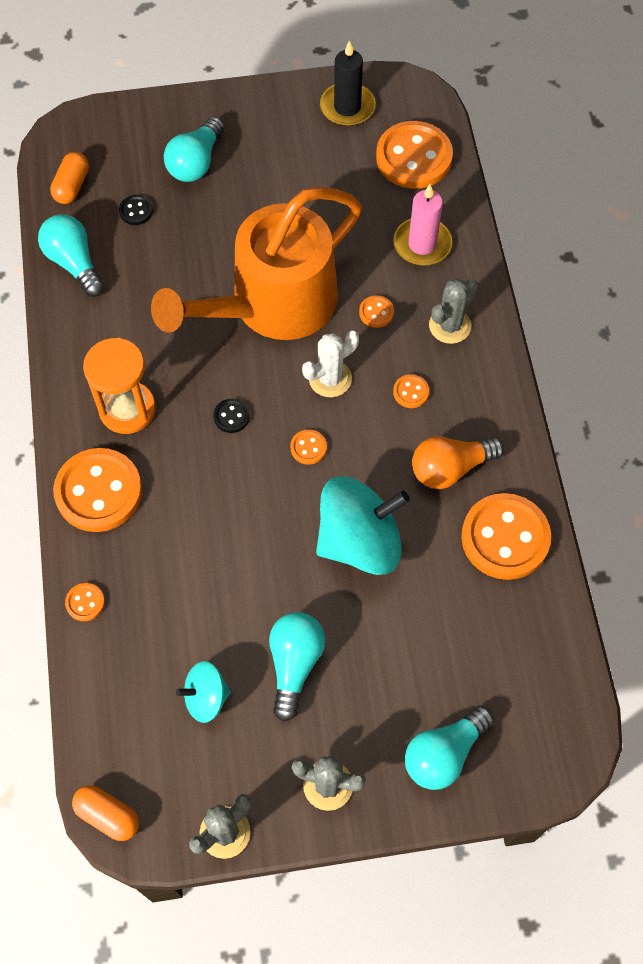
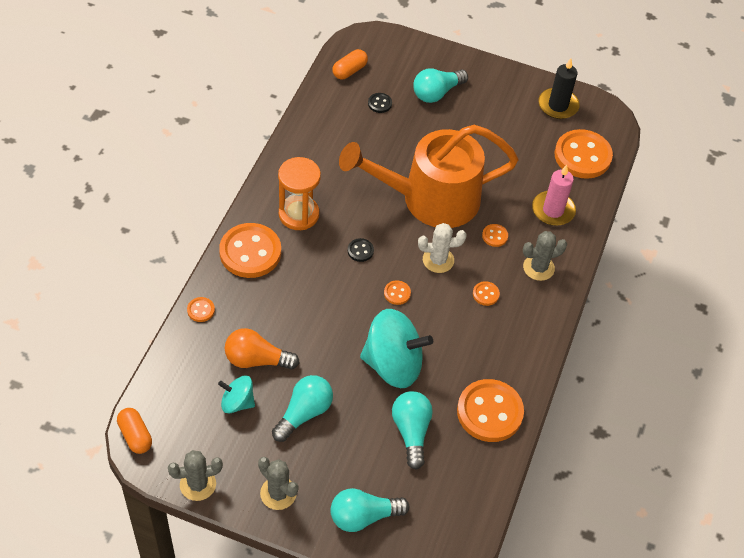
camera: 25 degrees right, 10 degrees down
turquoise light bulb [38,214,104,297] -> turquoise light bulb moved to [392,391,433,470]
orange light bulb [412,437,504,489] -> orange light bulb moved to [225,328,299,370]

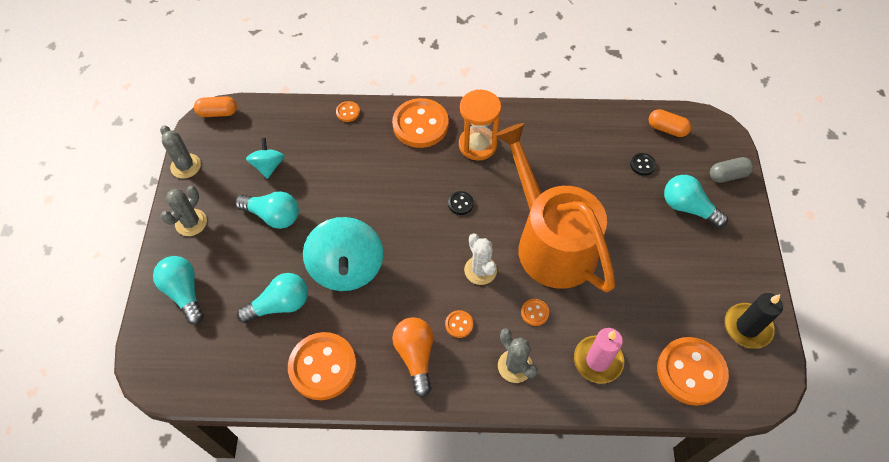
camera: 75 degrees right, 5 degrees up
orange capsule [117,408,152,454] -> orange capsule turned 45 degrees clockwise [194,96,237,117]
orange light bulb [225,328,299,370] -> orange light bulb moved to [392,317,434,397]
orange button [384,280,411,305] -> none
none -> grey capsule [710,157,754,183]

